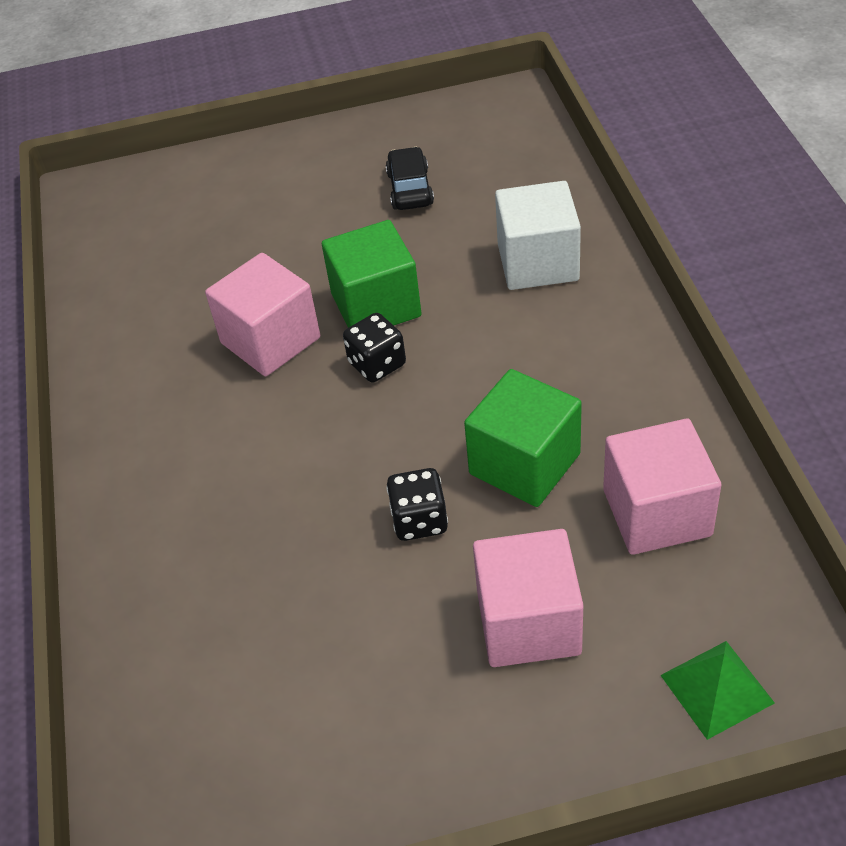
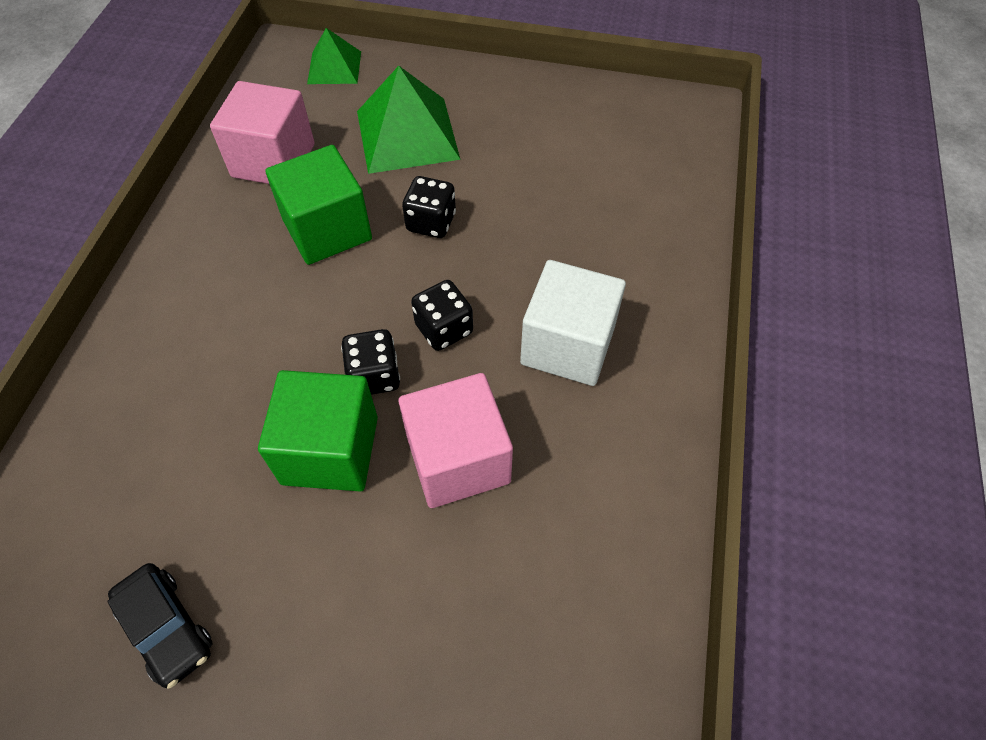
camera: 160 degrees left, 10 degrees up
black car [386,147,434,210] -> black car turned 60 degrees counterclockwise [107,563,212,689]
pink cube [473,529,583,667] -> green pyramid [357,66,461,174]
white cube [495,181,581,290] -> white cube moved to [520,260,626,386]
none -> black dice [411,280,473,351]

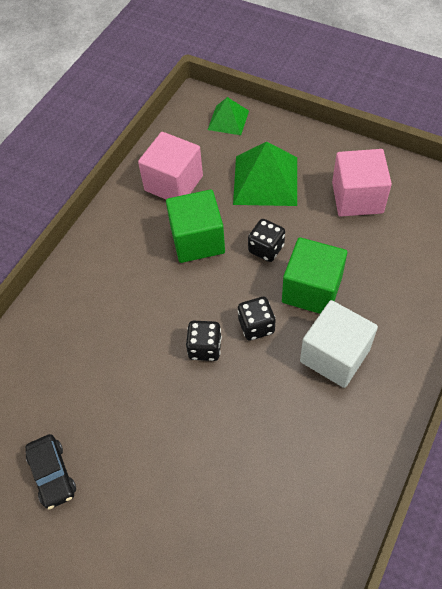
camera: 20 degrees right, 0 degrees up
green cube [258,370,378,491] -> green cube moved to [282,237,347,314]
pink cube [398,373,513,508] -> pink cube moved to [332,149,392,217]

